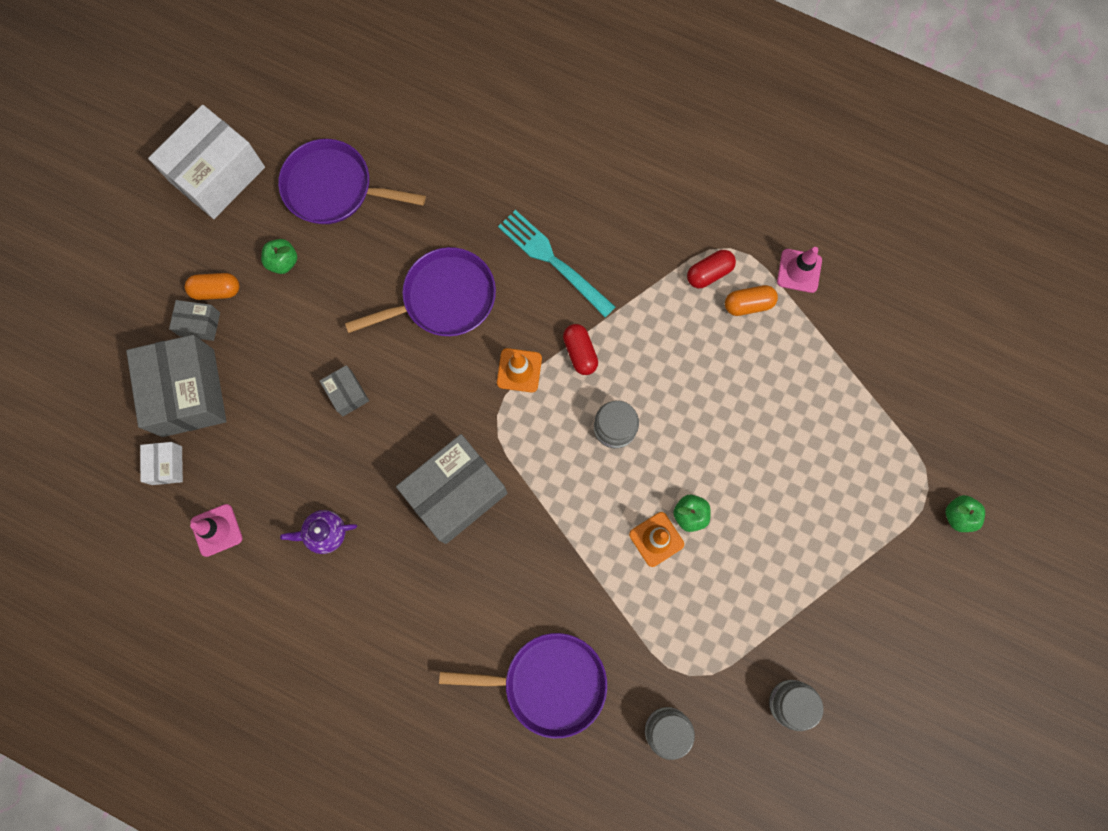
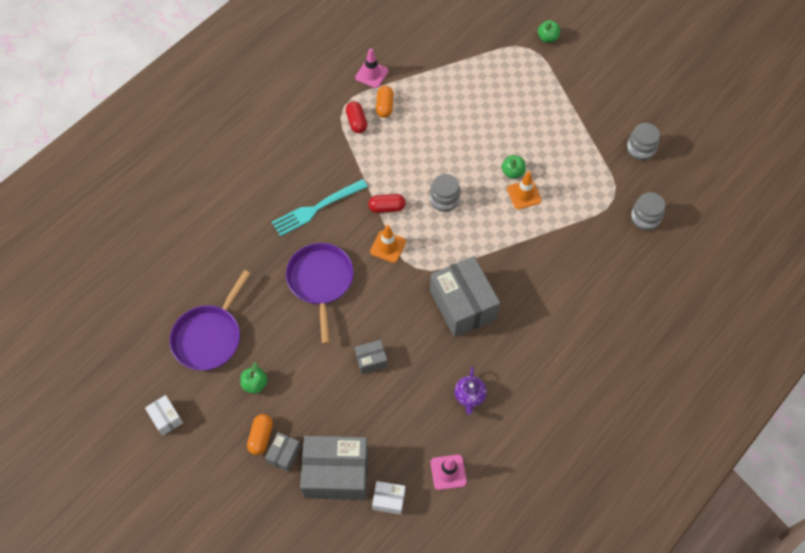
camera: 75 degrees left, 15 degrees down
white box [148,105,265,219] -> white box [145,395,183,436], size x0.47
purple pan [439,633,607,738] -> none

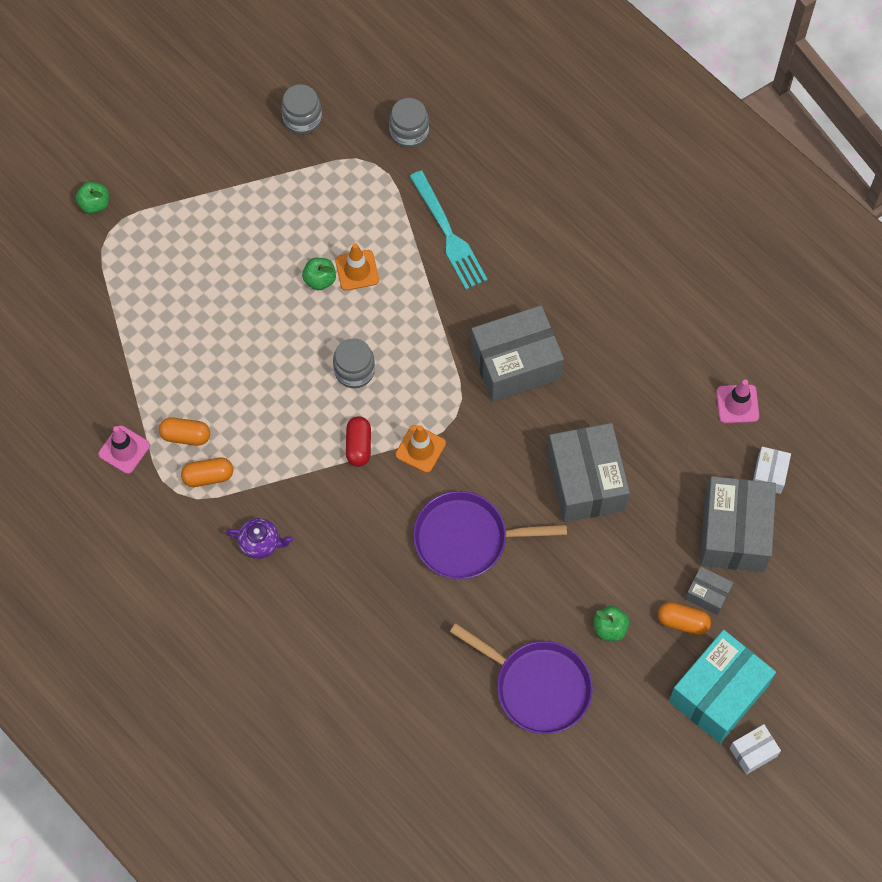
camera: 85 degrees left, 5 degrees up
white box [145,395,183,436] -> white box moved to [730,724,781,775]
turquoise fork [272,179,368,236] -> turquoise fork moved to [409,170,488,290]
red capsule [346,101,367,133] -> orange capsule [181,457,233,487]
grey box [355,340,388,374] -> grey box [547,423,630,523], size x2.14
purple teapot [455,367,487,415] -> purple teapot moved to [226,518,293,559]
none -> turquoise box [669,630,776,743]

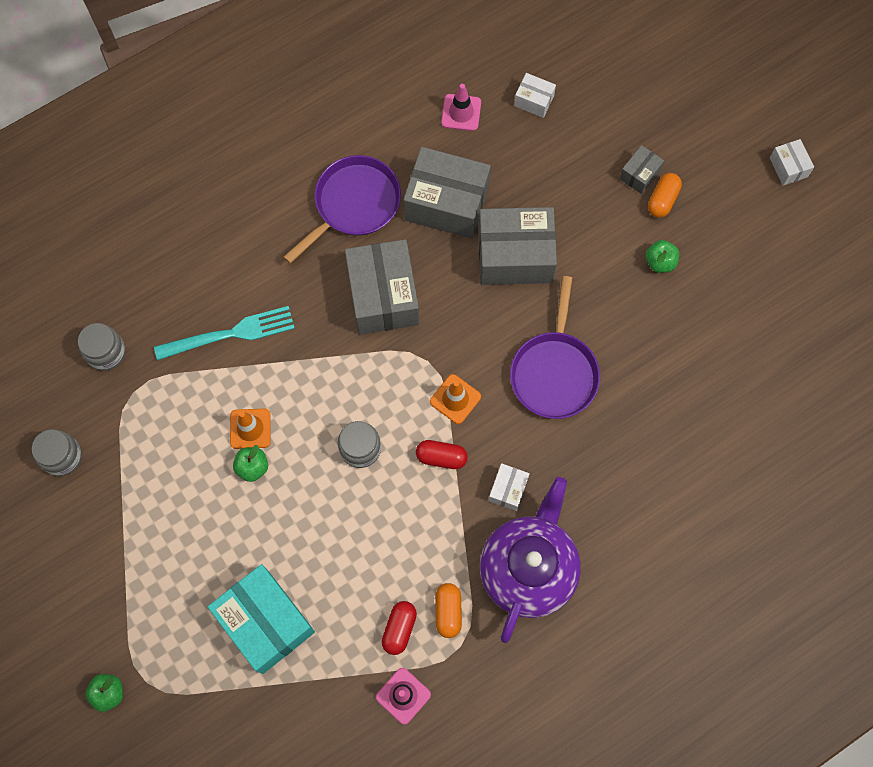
camera: 80 degrees left, 5 degrees up
orange capsule [159,417,210,446] -> red capsule [382,601,417,655]
purple teapot [226,518,293,559] -> purple teapot [480,477,581,643], size x2.36
purple pan [450,623,593,734] -> purple pan moved to [283,155,401,264]
turquoise box [669,630,776,743] -> turquoise box moved to [208,564,315,674]
grey box [700,476,776,572] -> grey box moved to [403,147,491,239]
none -> white box [488,463,530,511]

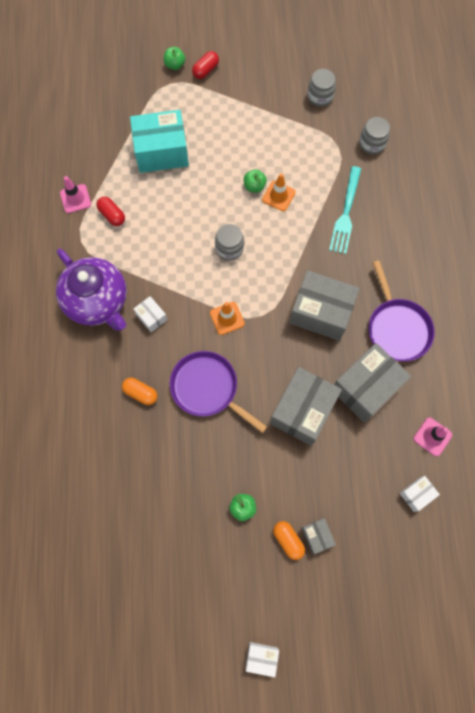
camera: 120 degrees right, 0 degrees up
red capsule [416,440,468,469] -> red capsule moved to [192,51,219,79]
orange capsule [435,583,462,638] -> orange capsule moved to [122,378,158,405]

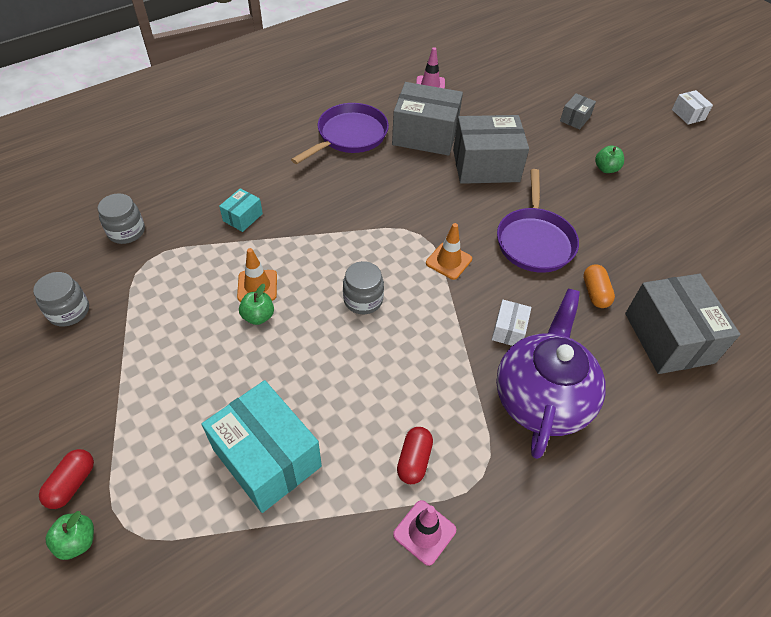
camera: 125 degrees left, 20 degrees down
red capsule [192,51,219,79] -> red capsule turned 75 degrees counterclockwise [39,449,94,509]
orange capsule [273,521,305,560] -> none
grey box [289,270,360,341] -> grey box moved to [625,273,740,374]
turquoise fork [329,166,361,254] -> turquoise box [219,188,263,232]
white box [399,476,440,512] -> none

